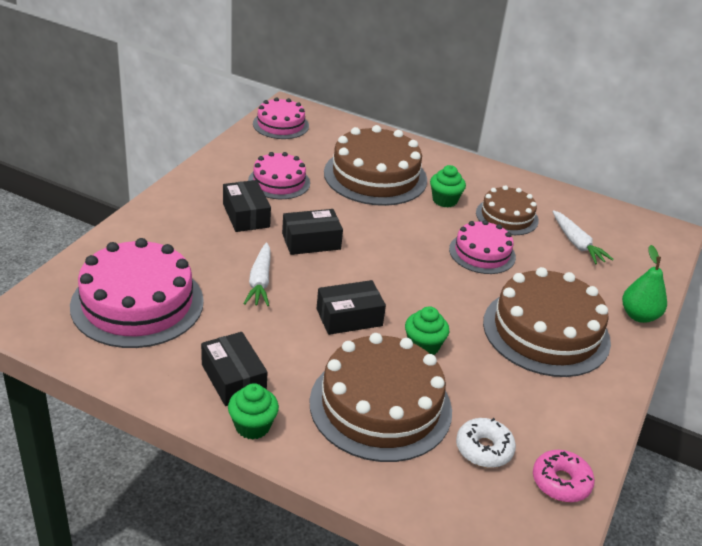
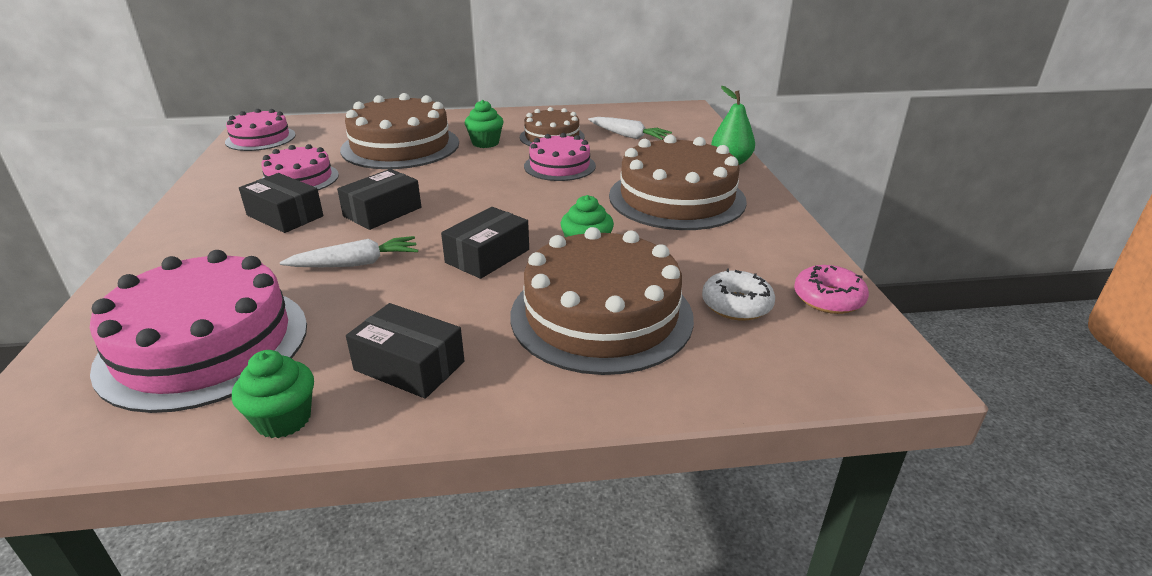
camera: 30 degrees left, 5 degrees down
green cupcake [228,383,279,439] -> green cupcake moved to [232,350,314,438]
white carrot [244,243,271,306] -> white carrot turned 75 degrees counterclockwise [280,236,418,267]

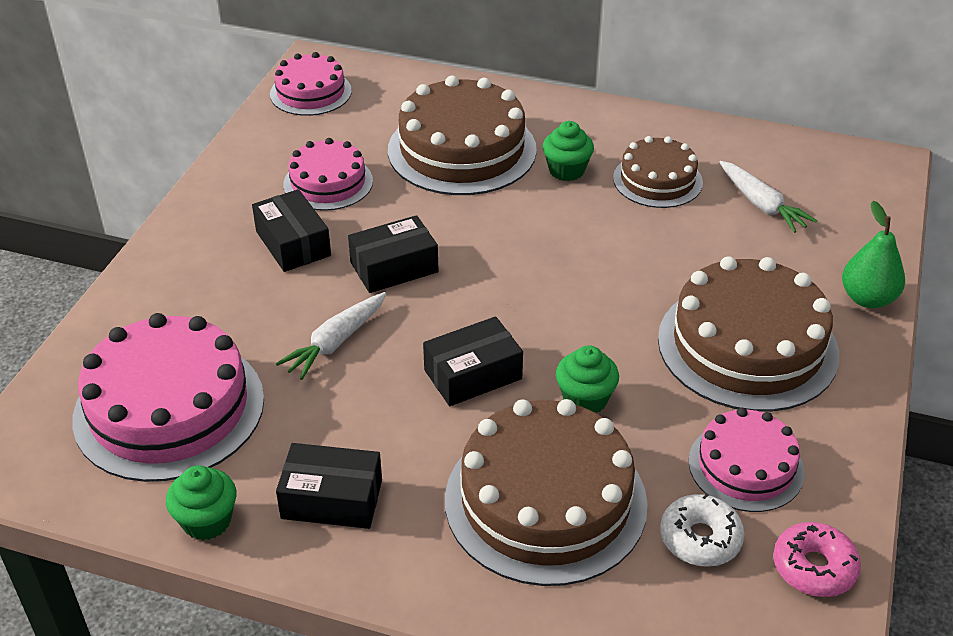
camera: 25 degrees right, 10 degrees up
white carrot [280,236,418,267] -> white carrot turned 120 degrees clockwise [276,292,386,380]
black box [346,303,465,399] -> black box turned 45 degrees counterclockwise [276,443,382,529]
pink cake [524,133,596,181] -> pink cake moved to [688,408,805,512]

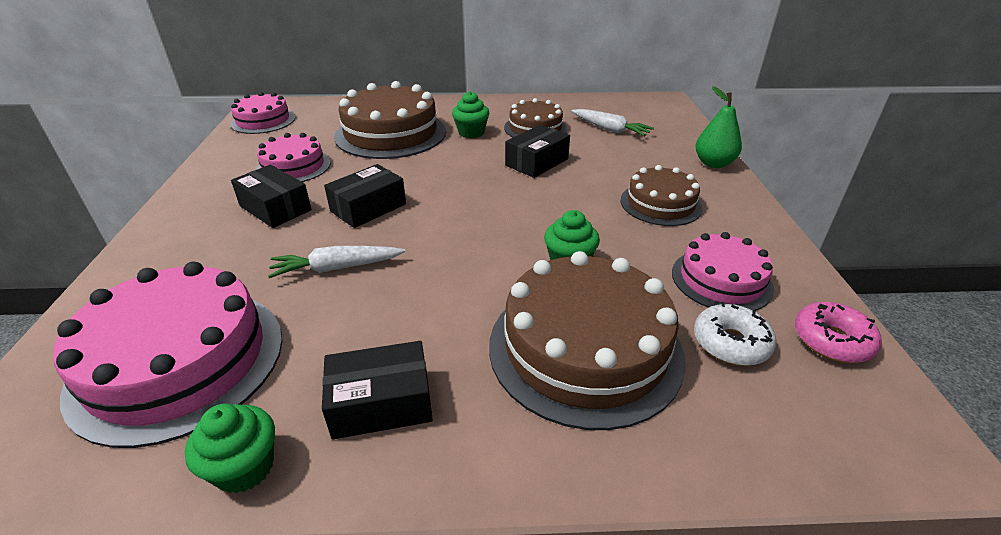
camera: 20 degrees left, 5 degrees down
white carrot [276,292,386,380] -> white carrot turned 60 degrees clockwise [268,246,405,278]
black box [423,316,523,406] -> black box moved to [505,125,570,178]
brown cake [658,256,839,412] -> brown cake [620,165,703,226], size x0.58

